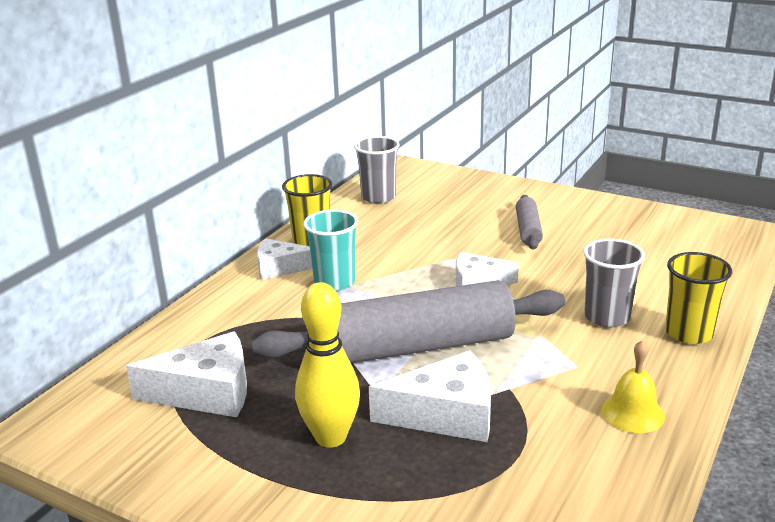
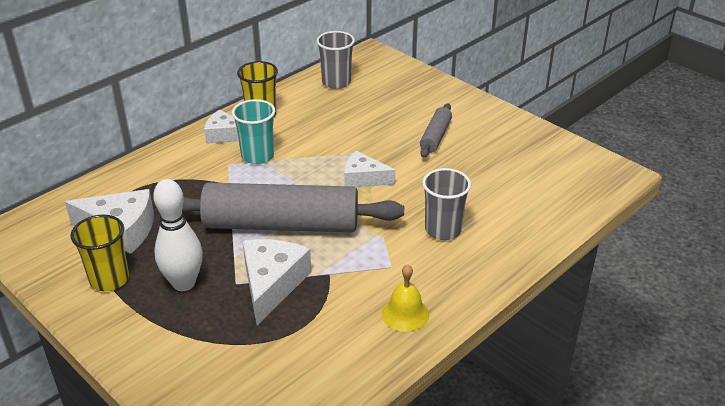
camera: 15 degrees right, 10 degrees up
yellow bowling pin [295,282,360,448] -> white bowling pin [153,179,203,291]
white cheese [369,350,491,442] -> white cheese turned 90 degrees counterclockwise [243,239,311,325]
yellow cup [665,252,732,344] -> yellow cup moved to [70,215,129,291]

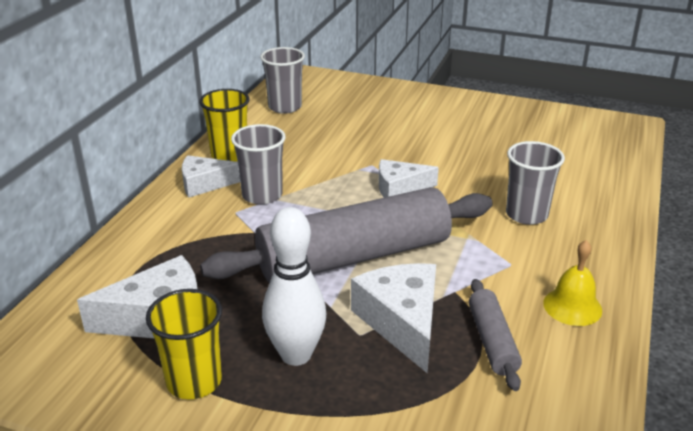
camera: 25 degrees left, 5 degrees down
turquoise cup [232,99,275,164] -> grey cup [231,124,286,205]
grey rolling pin [420,103,452,158] -> grey rolling pin moved to [469,279,522,391]

